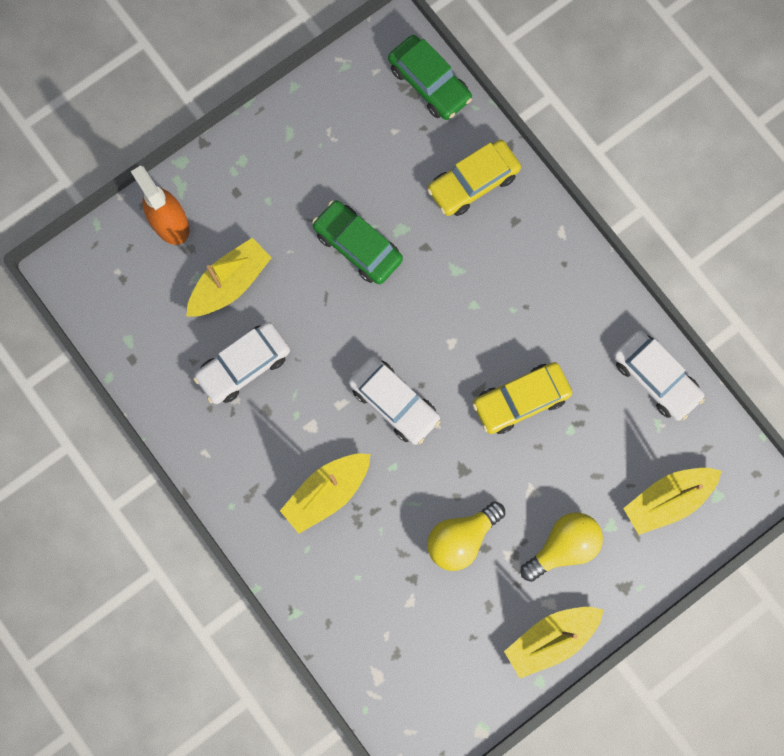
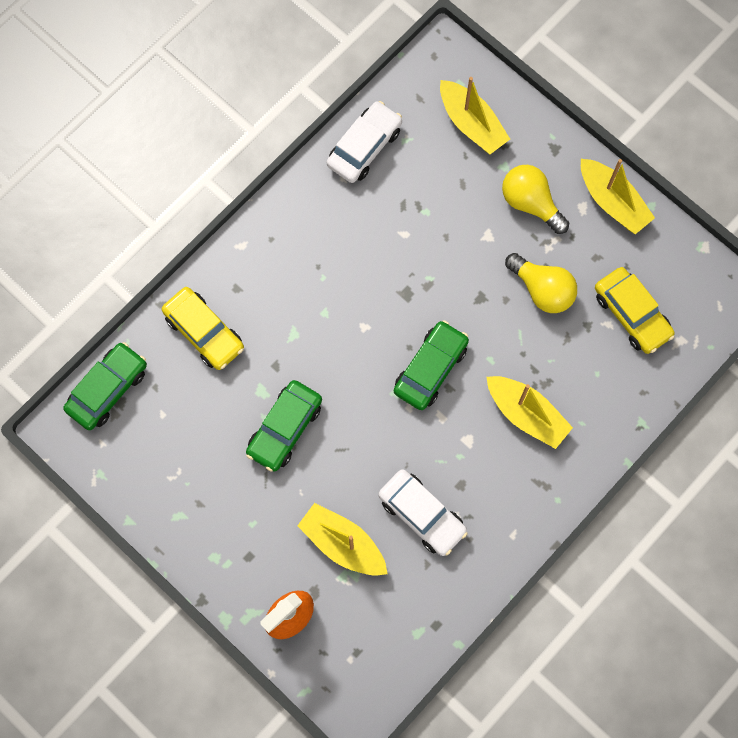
camera: 100 degrees left, 5 degrees down
white car [349,356,441,445] -> green car [394,320,469,410]
yellow car [472,362,572,434] -> yellow car moved to [595,267,675,354]

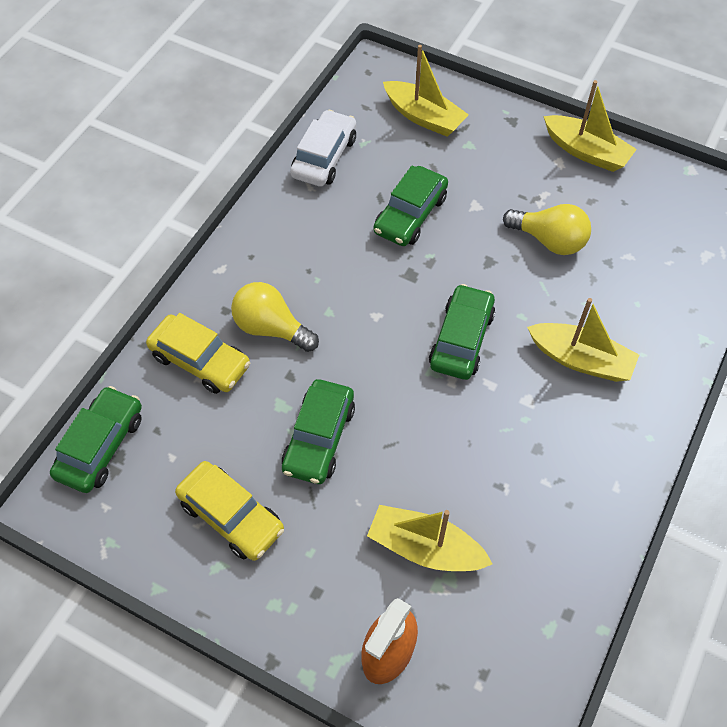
camera: 15 degrees left, 15 degrees down
white car [378,469,468,556] -> none
yellow light bulb [502,165,569,234] -> yellow light bulb moved to [231,282,319,352]
yellow car [595,267,675,354] -> yellow car moved to [175,461,284,561]
none -> green car [373,165,448,246]

